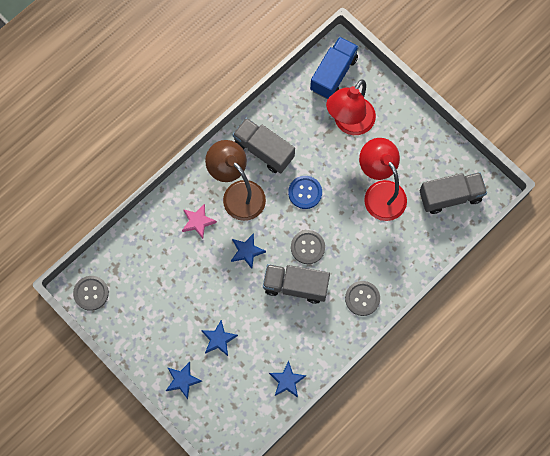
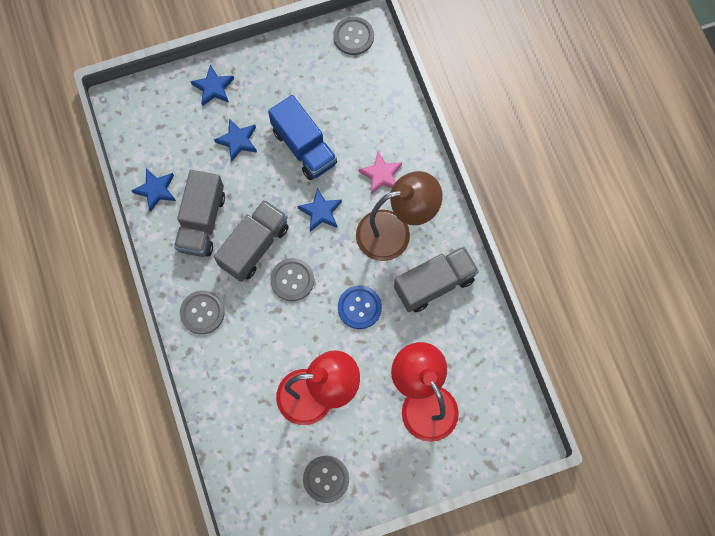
camera: 115 degrees right, 0 degrees up
blue truck [310,37,359,99] -> blue truck moved to [268,95,337,180]
grey truck [419,172,487,214] -> grey truck moved to [174,170,225,257]
none -> grey button [303,456,349,503]

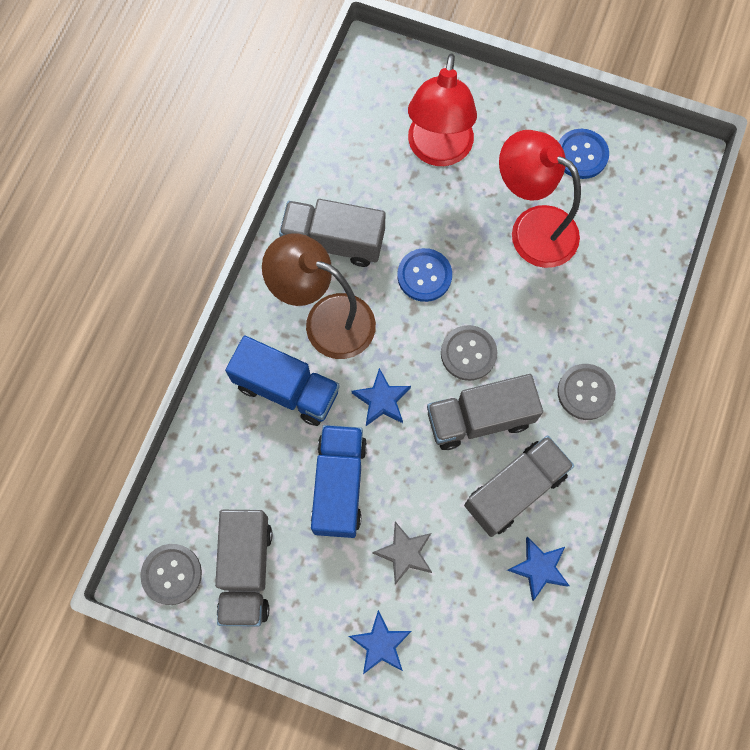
camera: 140 degrees left, 0 degrees up
blue star [214,119,257,162] -> grey star [372,522,432,584]
grey button [303,456,349,503] -> blue button [559,129,609,179]
pink star [358,152,402,194] -> blue truck [225,336,340,426]
none -> grey truck [215,510,272,627]

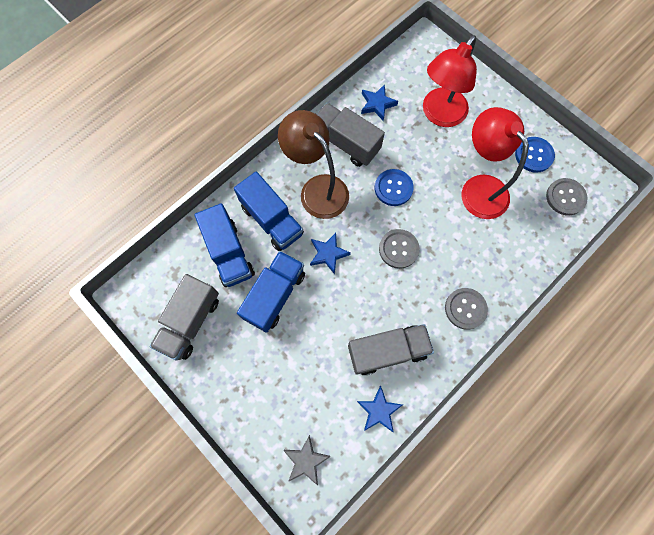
camera: 25 degrees right, 0 degrees up
grey button [140,544,202,605] -> grey button moved to [546,178,587,215]
blue star [349,610,412,674] -> blue star moved to [361,84,398,121]
grey star [372,522,432,584] -> grey star moved to [283,435,330,486]
grey truck [427,374,543,450] -> none
none -> blue truck [194,203,255,287]

